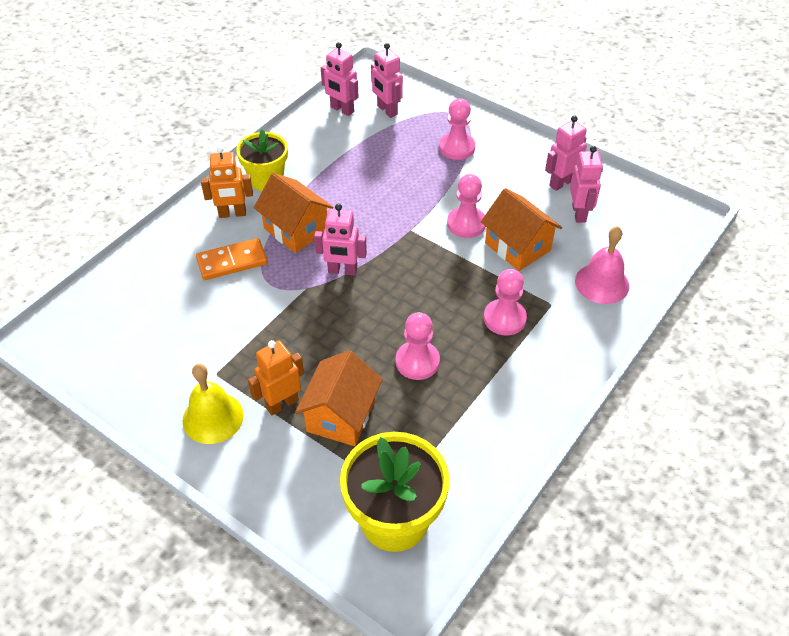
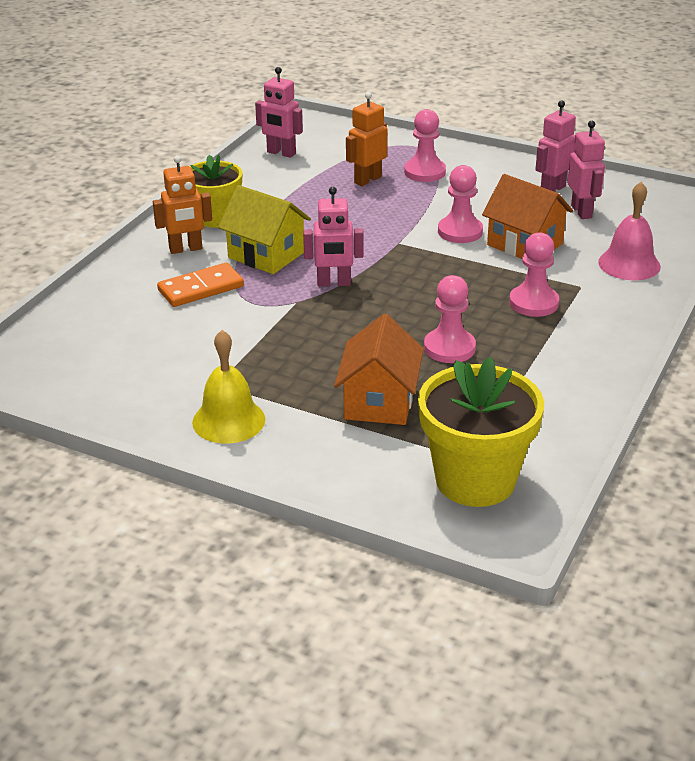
camera: 10 degrees left, 15 degrees down
orange robot [248,340,304,415] -> orange robot moved to [346,92,387,186]
orange house [254,173,333,253] -> yellow house [218,185,311,274]
pink robot [371,43,403,118] -> none

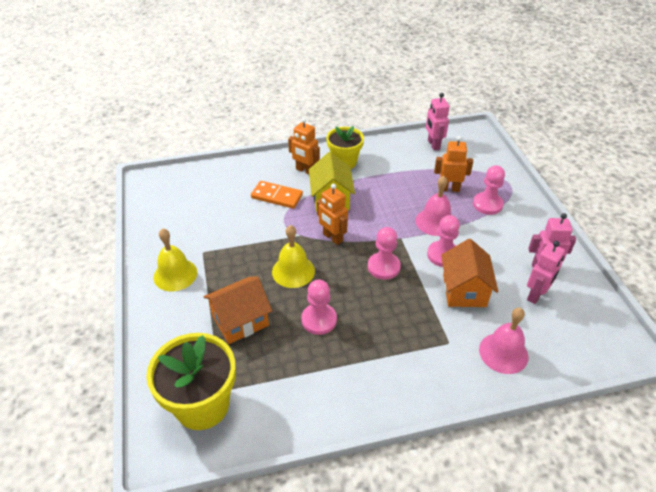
camera: 50 degrees right, 10 degrees up
pink robot [303,187,364,287] -> orange robot [317,184,348,245]
pink pawn [509,232,559,317] -> pink pawn moved to [368,227,401,280]
none -> yellow bell [272,225,315,288]
none -> pink bell [416,176,451,236]

